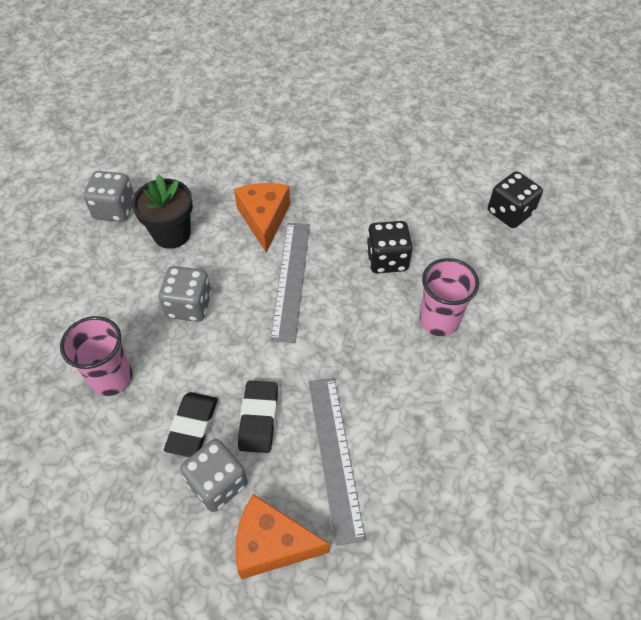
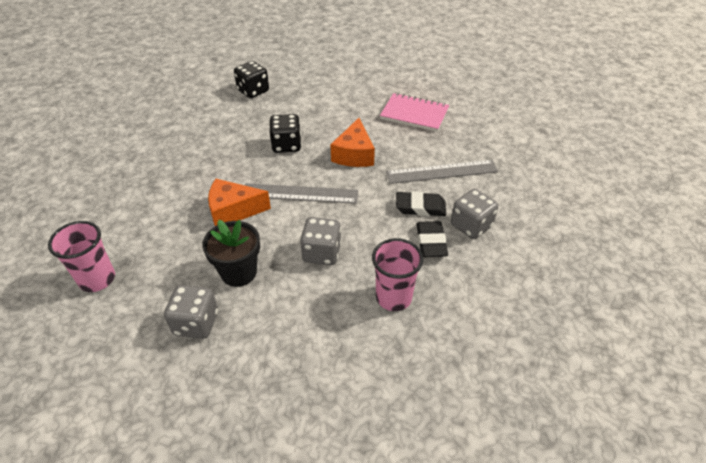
camera: 90 degrees left, 10 degrees down
black eraser [164,392,218,457] -> black eraser turned 75 degrees clockwise [416,221,448,257]
orange cheese [235,494,330,579] -> orange cheese moved to [330,118,375,167]
pink cup [420,258,479,336] -> pink cup moved to [48,221,115,292]
none -> pink notebook [380,93,449,132]

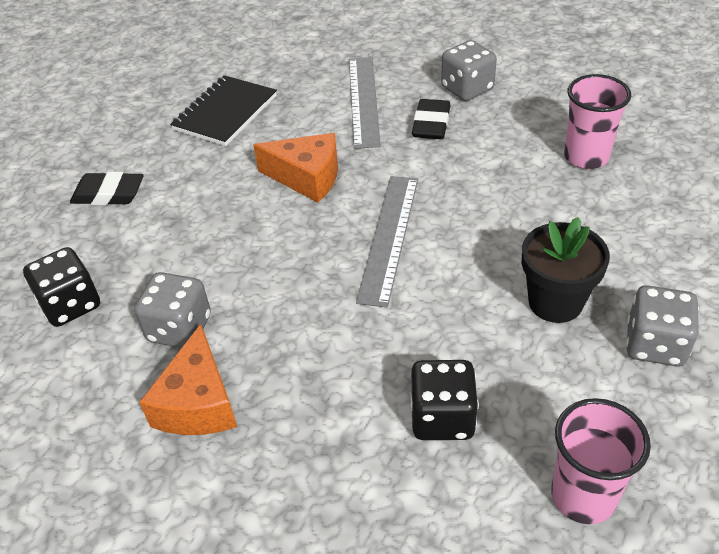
camera: 80 degrees left, 0 degrees up
orange cheese [208,179,271,226] -> orange cheese moved to [139,324,237,435]
black dice [269,114,301,153] -> black dice moved to [410,360,479,440]
grey dice [300,217,341,265] -> grey dice moved to [134,272,211,348]
pink notebook [380,93,449,132] -> black notebook [170,75,277,146]
black eraser [416,221,448,257] -> black eraser moved to [70,172,144,205]

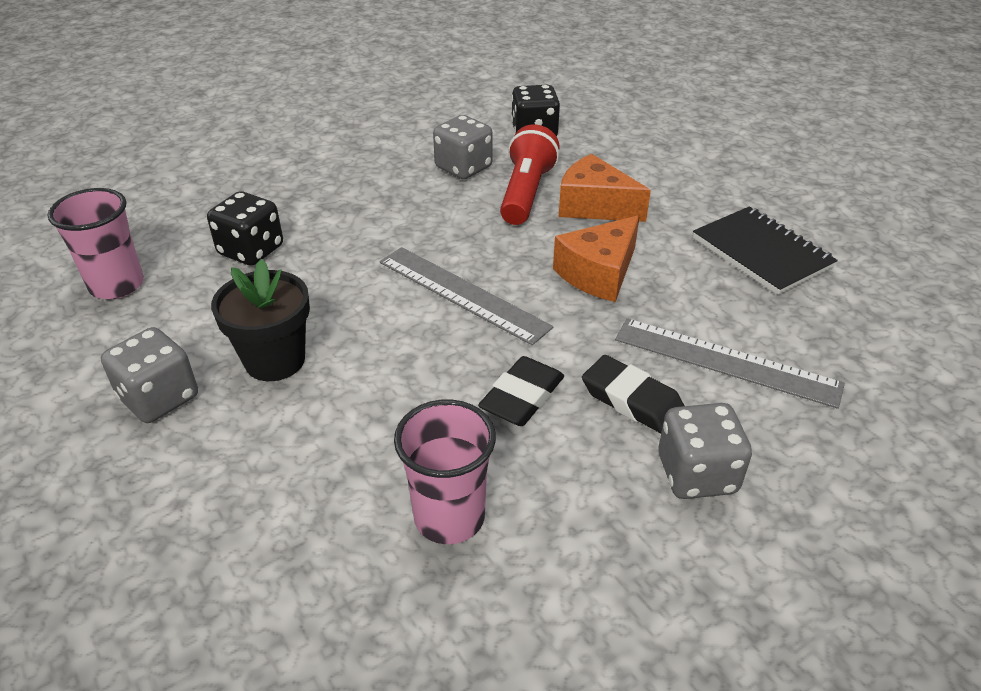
camera: 115 degrees right, 5 degrees down
black eraser [70,172,144,205] -> black eraser moved to [478,356,564,426]
orange cheese [139,324,237,435] -> orange cheese moved to [559,154,651,222]
none -> red flashlight [500,125,560,225]

